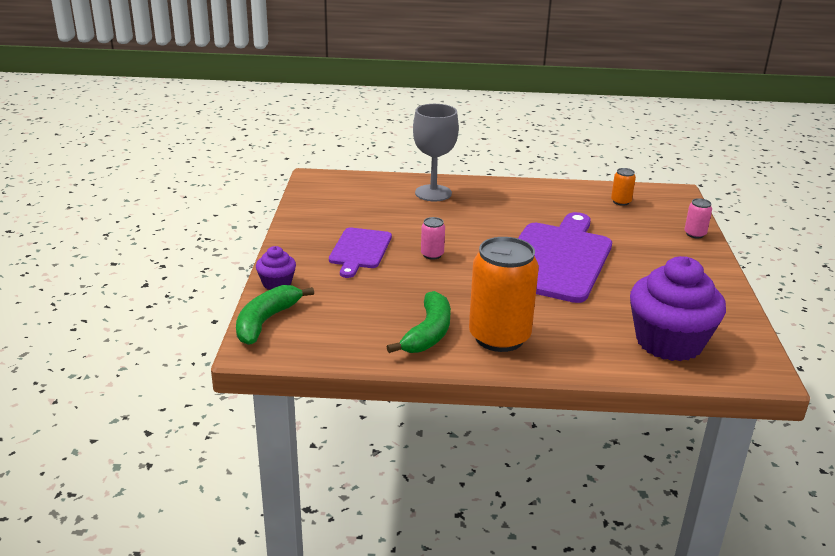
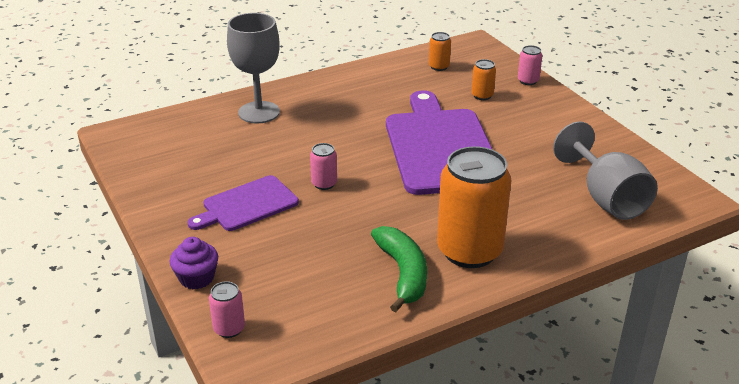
camera: 30 degrees left, 5 degrees up
green banana [236,285,314,345] -> pink can [209,281,245,338]
purple cutting board [329,228,392,278] -> purple cutting board turned 75 degrees clockwise [187,175,299,231]
purple cupcake [630,256,726,361] -> grey goblet [553,122,658,220]
none -> orange can [472,59,496,100]

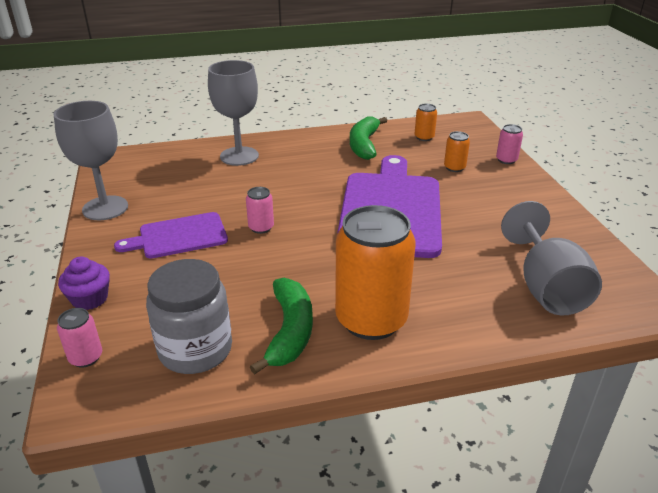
camera: 15 degrees right, 0 degrees up
none -> grey goblet [54,101,128,220]
none -> grey jar [146,259,232,374]
none -> green banana [350,116,387,160]

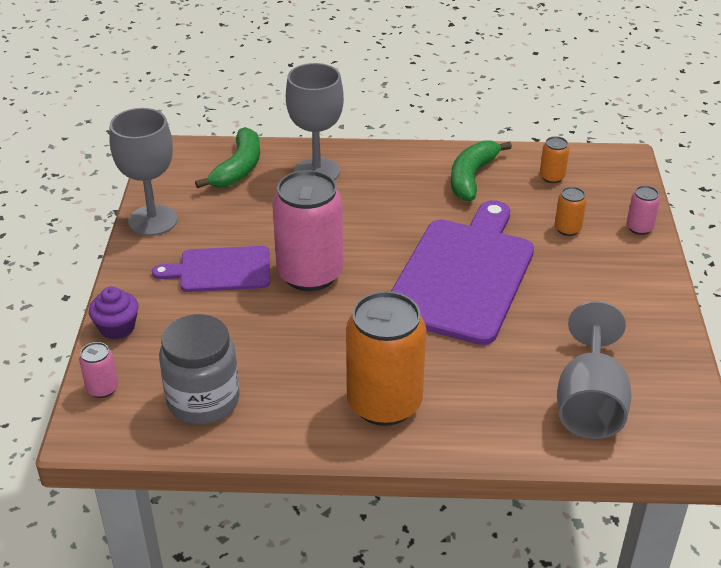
camera: 15 degrees right, 5 degrees up
pink can [246,187,274,234] -> pink can [272,170,343,291], size x2.31
green banana [250,278,313,374] -> green banana moved to [195,127,260,188]

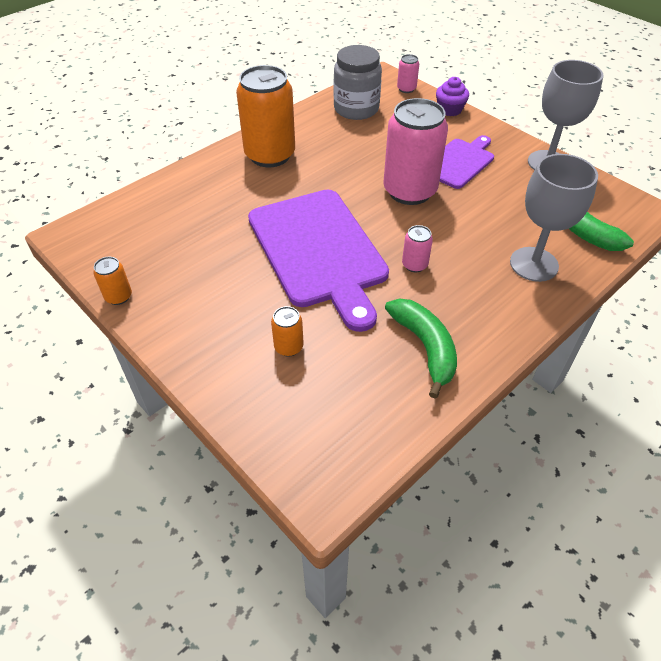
camera: 135 degrees right, 10 degrees up
orange can [540,136,569,183] -> orange can moved to [93,257,132,305]
grey goblet [557,301,631,439] -> none
pink can [627,186,660,235] -> pink can moved to [402,225,433,273]

